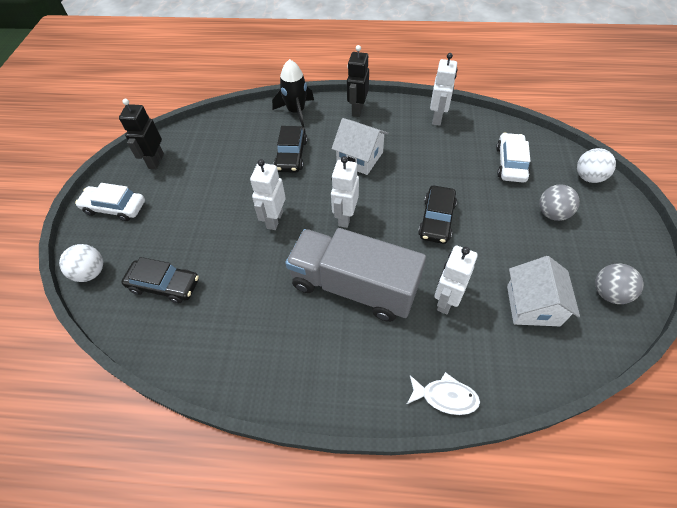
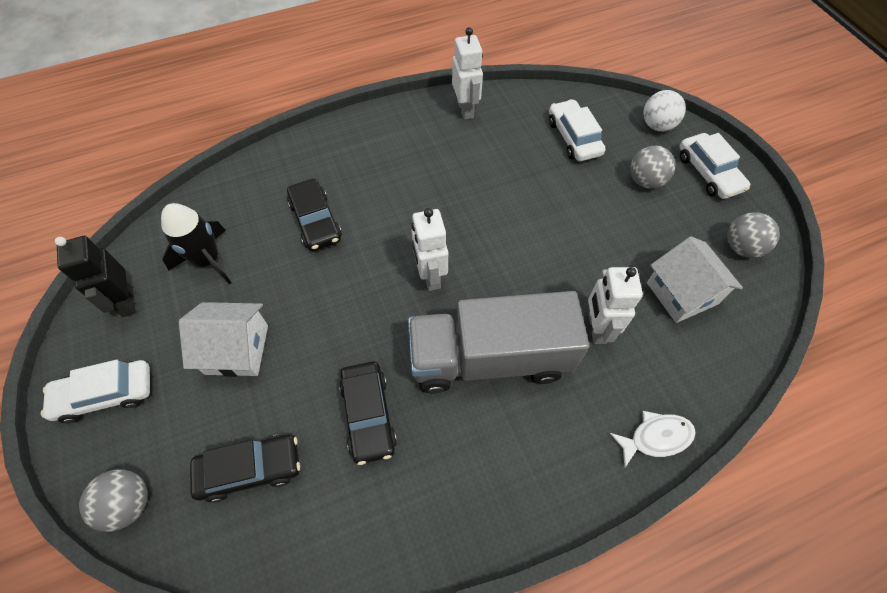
camera: 30 degrees left, 5 degrees up
white ball [59,244,103,282] -> grey ball [79,469,148,532]
white robot [250,159,286,230] -> none
black rocket [272,59,314,127] -> black rocket moved to [161,203,232,284]
white house [332,118,388,175] -> white house moved to [179,302,268,377]
black robot [347,45,369,117] -> none
black car [418,186,457,244] -> black car moved to [339,361,397,465]
none -> white car [679,133,750,199]

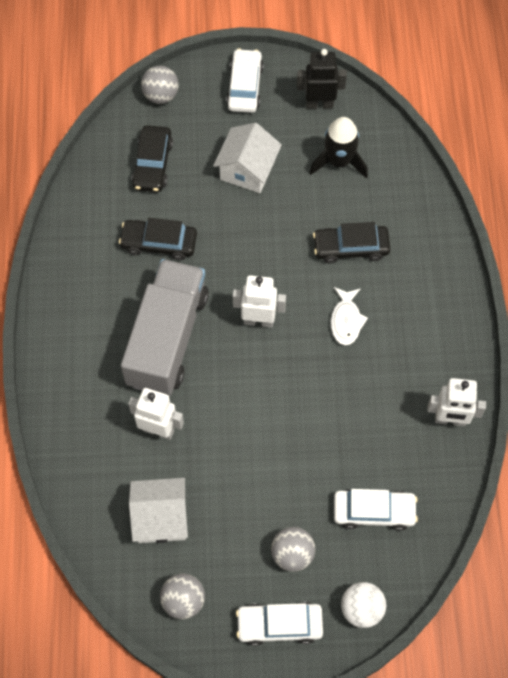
camera: 110 degrees right, 5 degrees up
white fish [609,411,696,467] -> white fish moved to [331,287,368,345]

